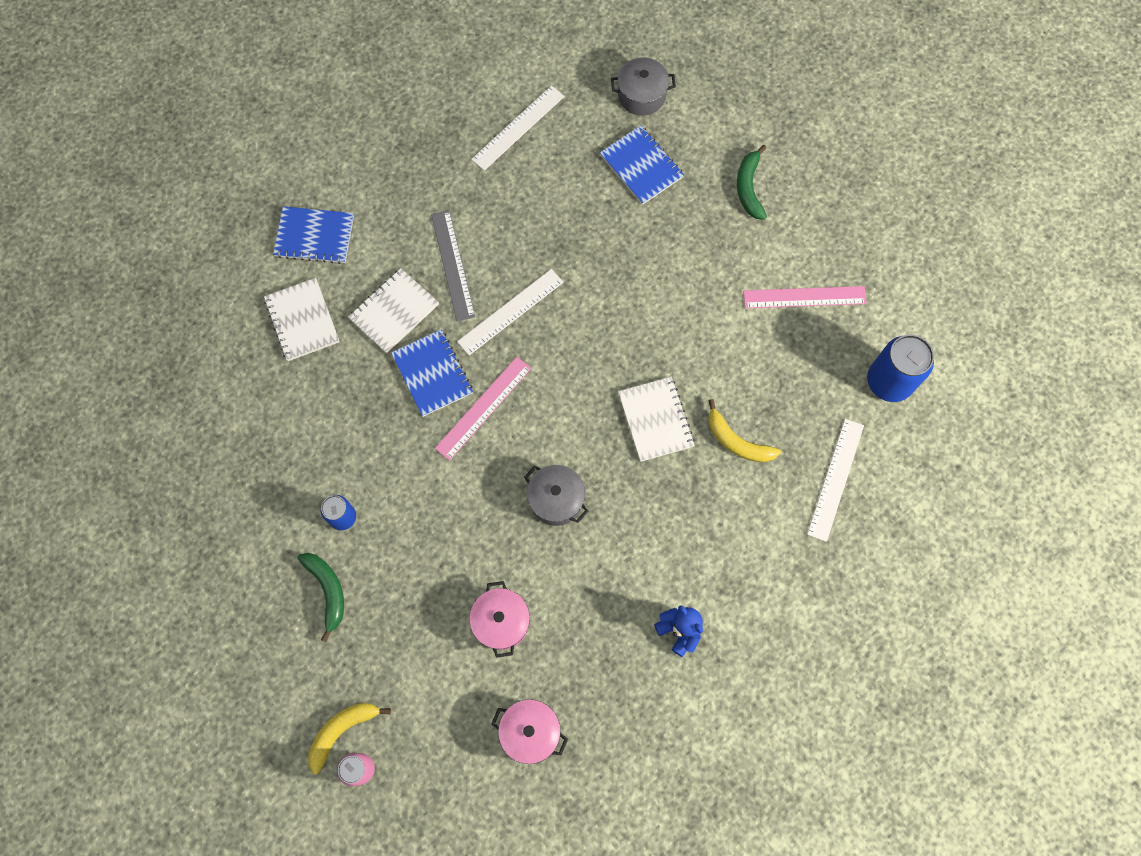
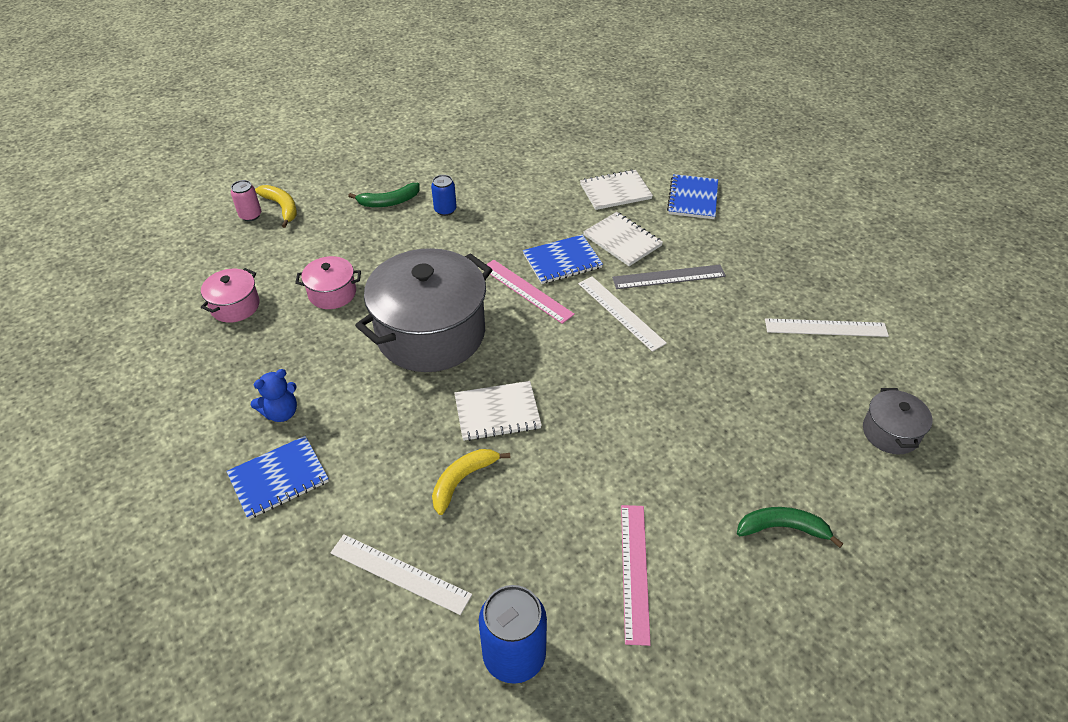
camera: 95 degrees right, 25 degrees down
white ruler [471,85,564,171] -> white ruler turned 45 degrees counterclockwise [765,318,889,337]
grey pot [524,465,588,526] -> grey pot [355,248,492,372], size x2.18
blue notebook [600,126,684,205] -> blue notebook moved to [226,436,329,519]

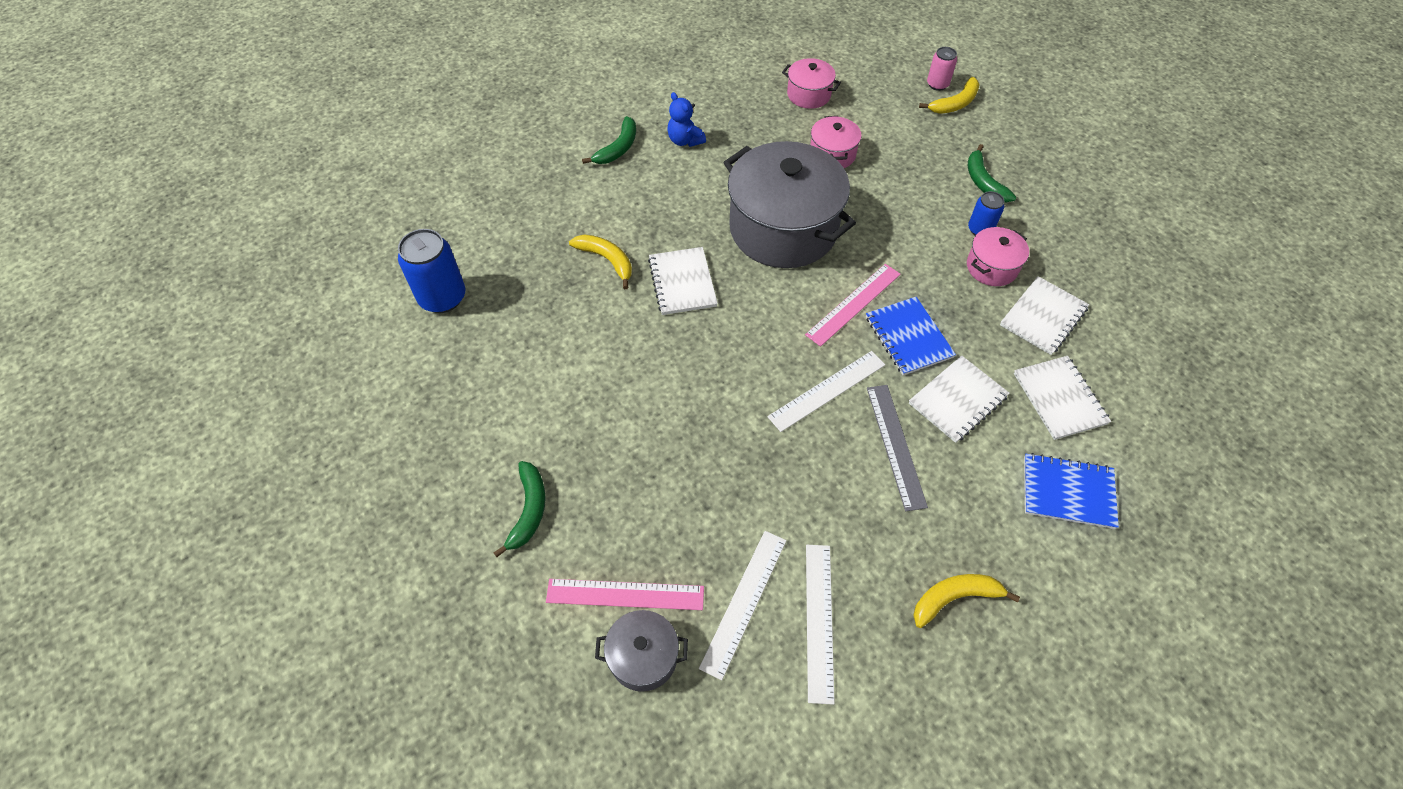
camera: 90 degrees right, 10 degrees up
blue notebook [226,436,329,519] -> green banana [582,116,636,164]
white ruler [330,534,472,615] -> white ruler moved to [699,531,786,680]
pink ruler [621,505,651,646] -> pink ruler moved to [546,579,704,610]
none -> yellow banana [913,574,1020,628]
none -> pink pot [967,227,1029,286]
none -> white notebook [1000,276,1089,355]

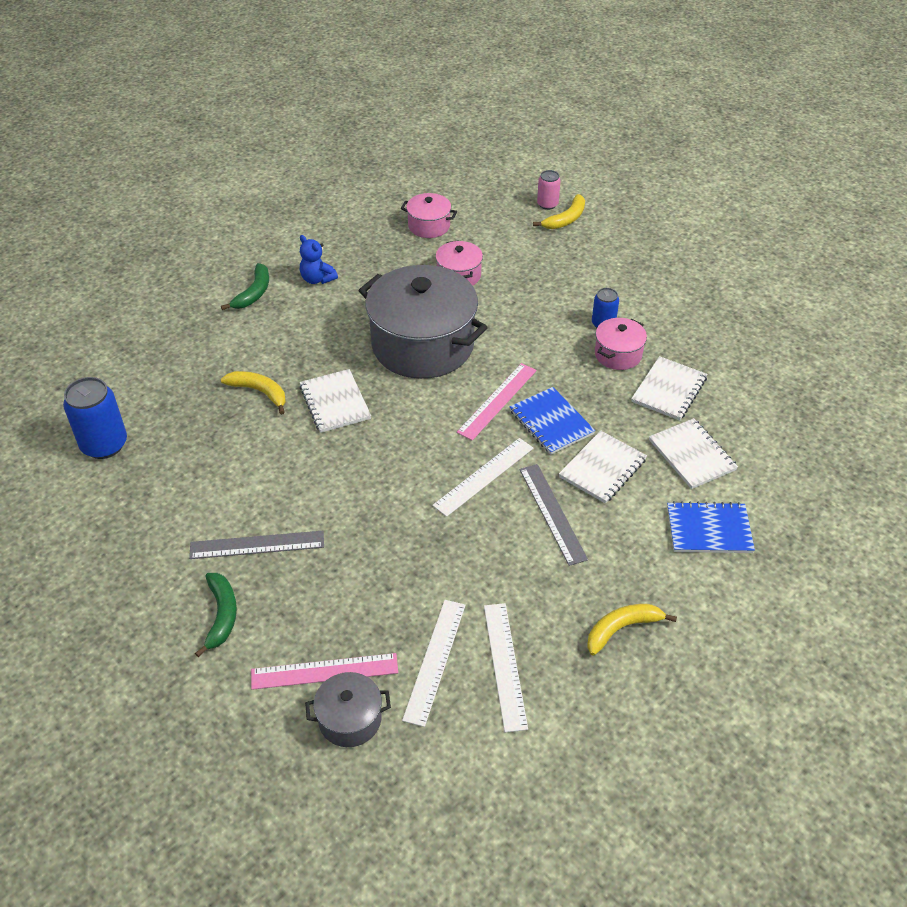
camera: 10 degrees left, 10 degrees down
green banana [968,144,1016,202] -> none
none -> grey ruler [189,531,324,559]

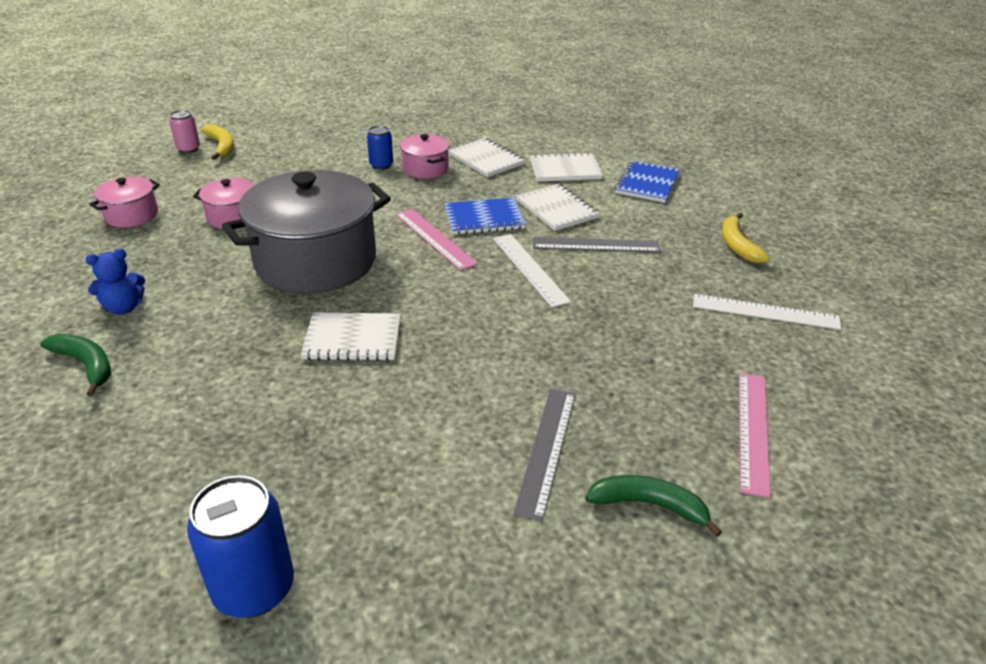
camera: 70 degrees left, 10 degrees down
yellow banana [221,371,286,415] -> none
grey pot [305,672,391,747] -> none
white ruler [402,600,466,727] -> none

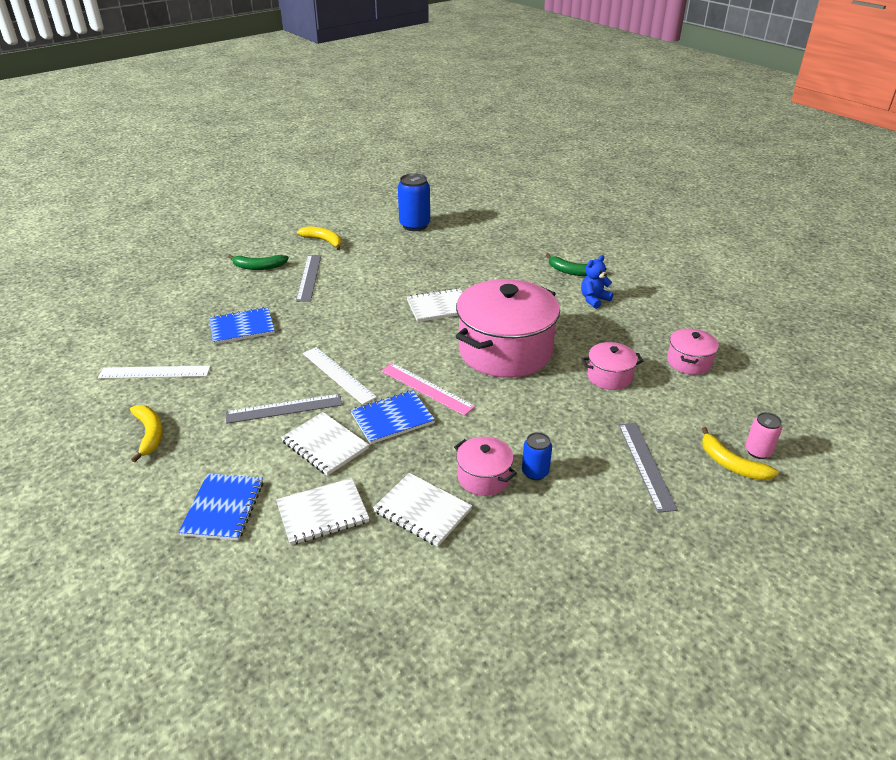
camera: 165 degrees right, 0 degrees up
grey pot [222,170,391,294] -> pink pot [456,279,560,378]
pink ruler [739,373,771,498] -> none
none -> blue notebook [209,307,275,344]
none -> yellow banana [297,227,342,250]
none -> grey ruler [619,423,678,513]

